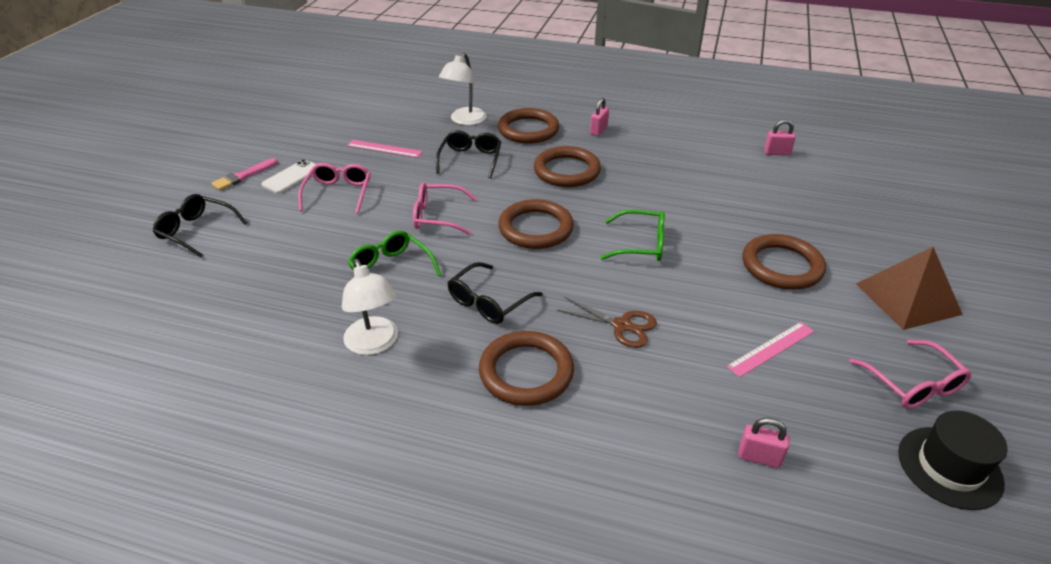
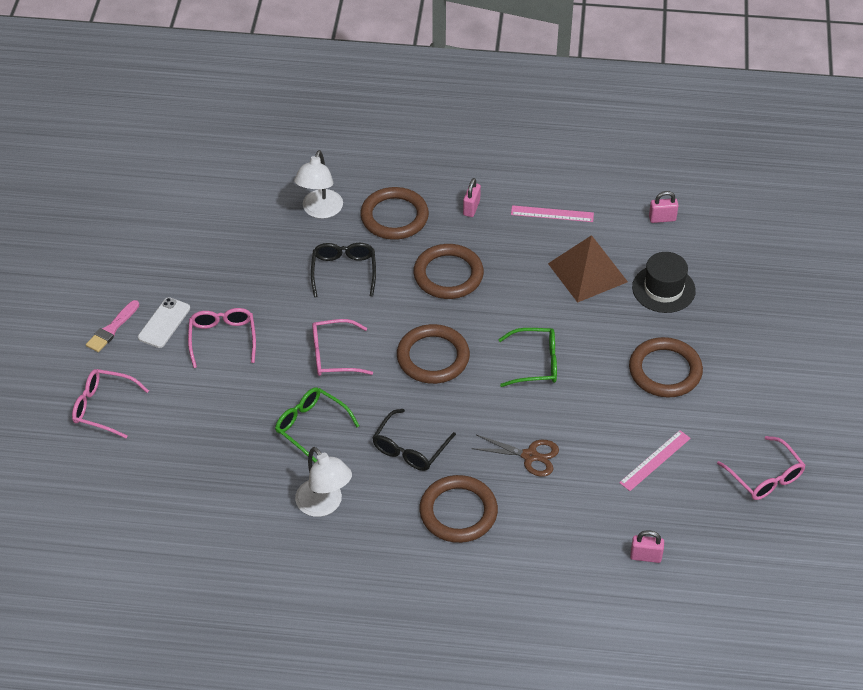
camera: 10 degrees left, 10 degrees up
black glasses [153,194,247,258] -> pink glasses [72,369,149,438]
pink ruler [347,140,423,158] -> pink ruler moved to [511,205,594,222]
brown pyramid [856,247,963,330] -> brown pyramid moved to [548,235,628,303]
black hat [898,411,1007,510] -> black hat moved to [632,252,696,313]

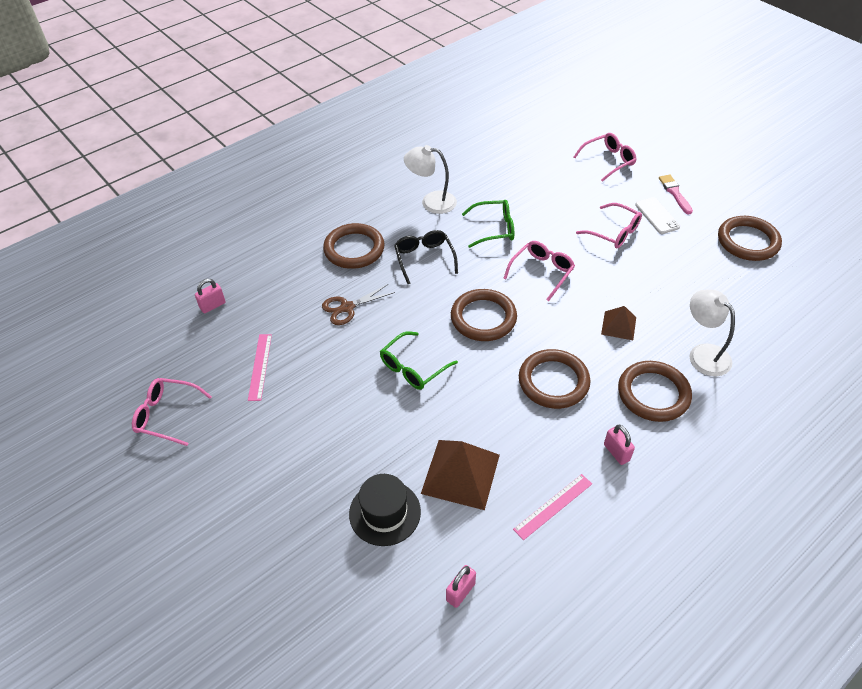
camera: 135 degrees right, 0 degrees up
black glasses [311,243,376,297] -> brown pyramid [601,306,636,340]
brown ring [629,337,703,398] -> brown ring moved to [718,216,782,261]

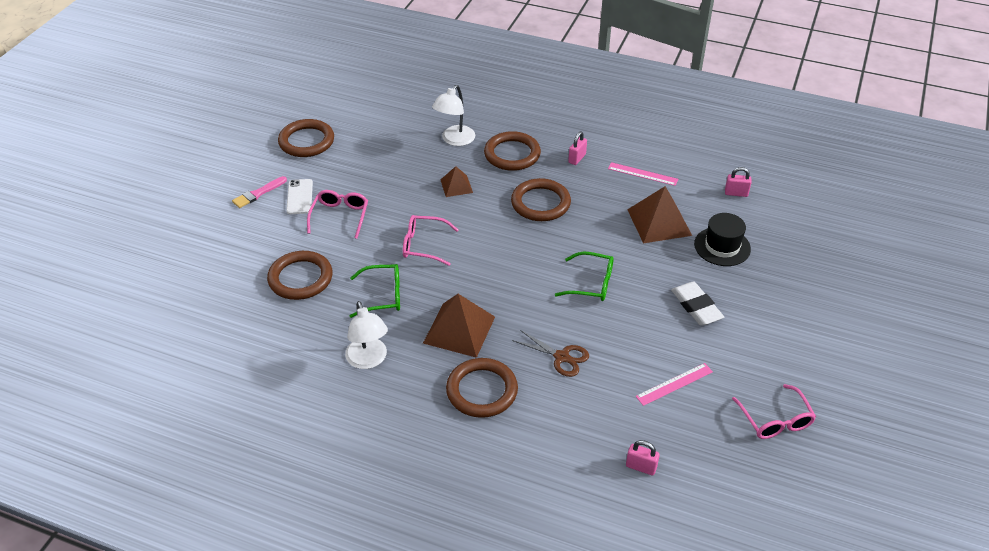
camera: 120 degrees left, 5 degrees down
black glasses [394,230,458,284] -> brown pyramid [423,294,495,358]
brown ring [451,289,517,341] -> brown ring moved to [267,251,333,300]
green glasses [462,200,514,248] -> green glasses turned 120 degrees clockwise [350,264,400,318]
pink glasses [574,133,636,182] -> none
white phone [635,197,680,234] -> white phone turned 45 degrees counterclockwise [286,179,313,214]
none -> white eraser [671,282,724,326]

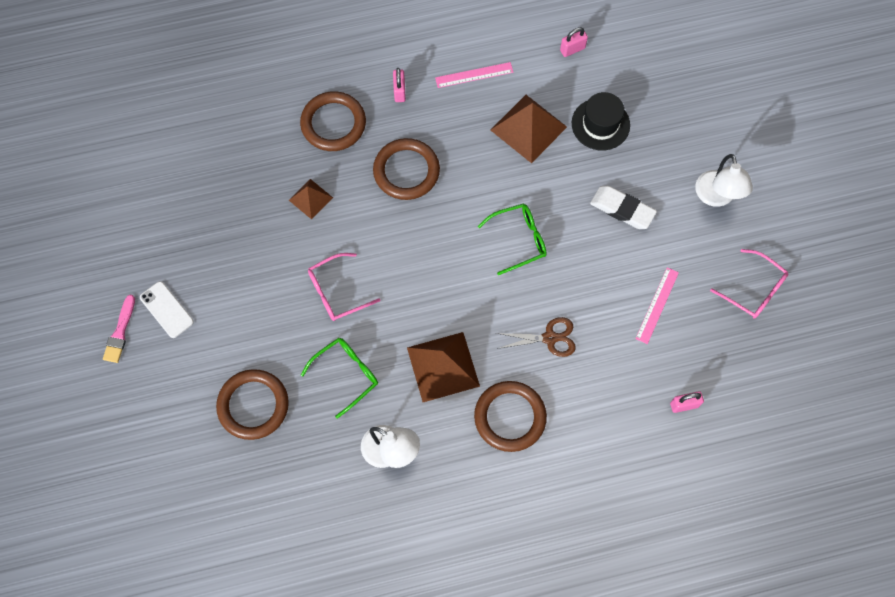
camera: 35 degrees left, 25 degrees up
brown ring [278,119,334,157] -> none
pink glasses [307,190,368,239] -> none
white lamp [432,85,475,146] -> white lamp moved to [695,154,753,207]

